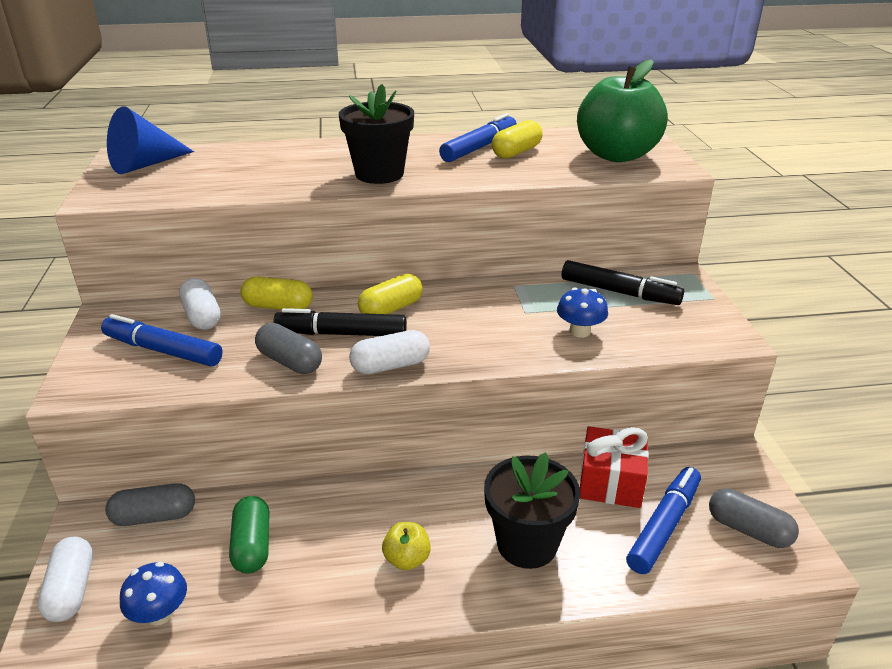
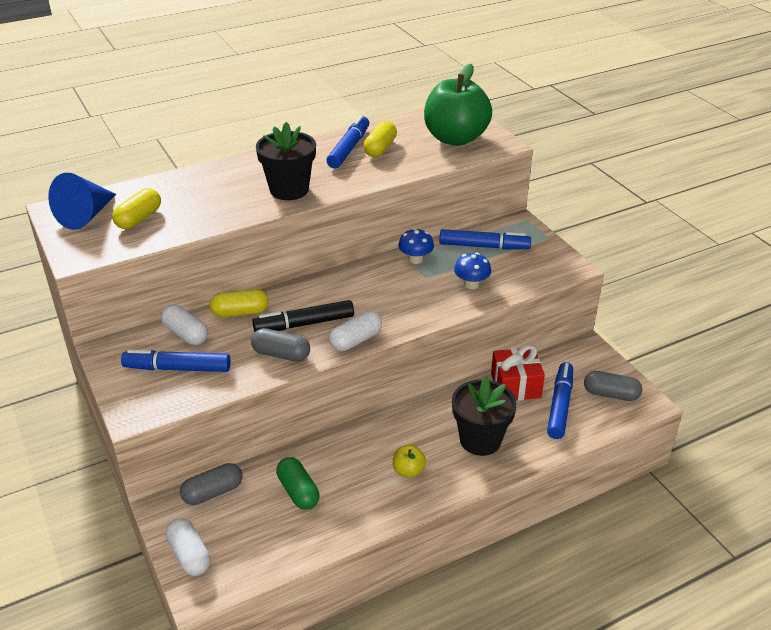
camera: 20 degrees left, 5 degrees up
blue mushroom [120,562,187,626] -> blue mushroom moved to [398,228,434,264]
yellow capsule [358,274,423,314] -> yellow capsule moved to [112,188,161,229]
black marker [562,260,684,305] -> blue marker [439,229,531,250]

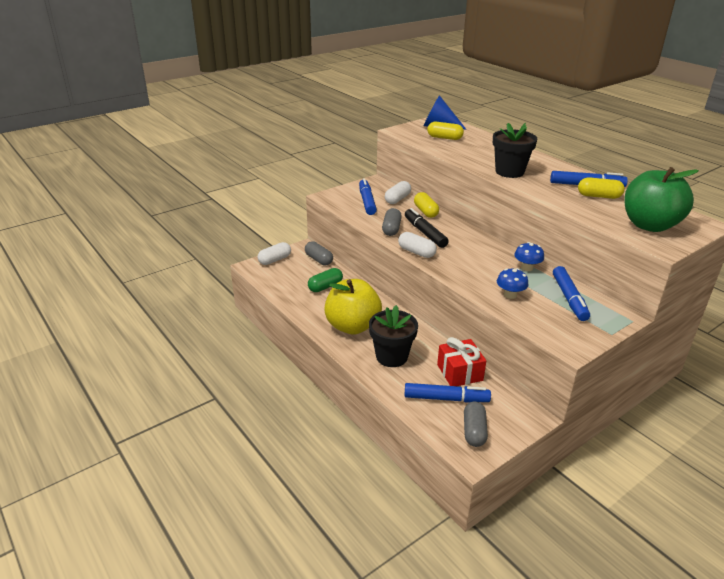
camera: 80 degrees right, 5 degrees down
yellow apple [393,445,426,478] -> yellow apple [324,279,382,335], size x2.43

